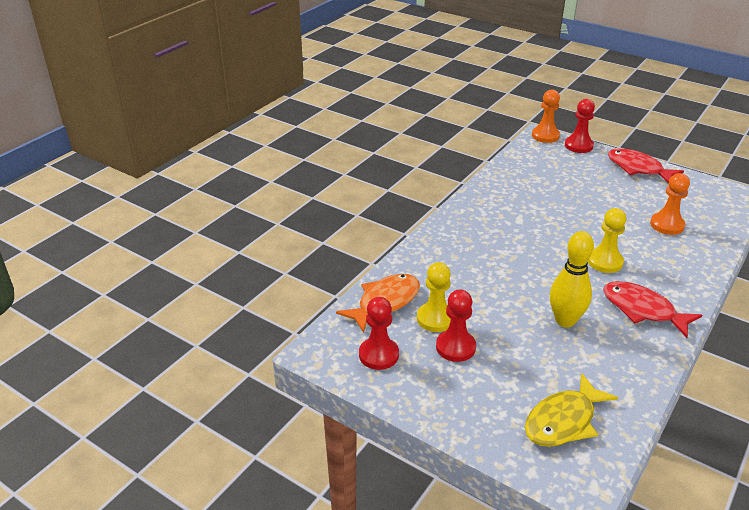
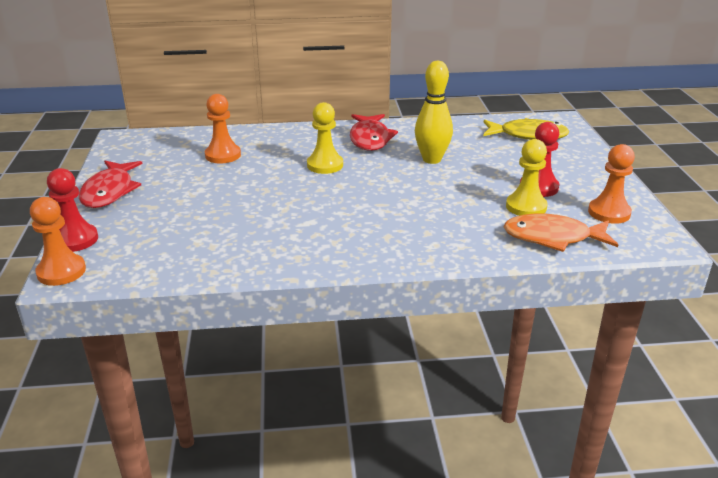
camera: 130 degrees left, 5 degrees down
red pawn [359,297,399,370] -> orange pawn [588,144,635,224]

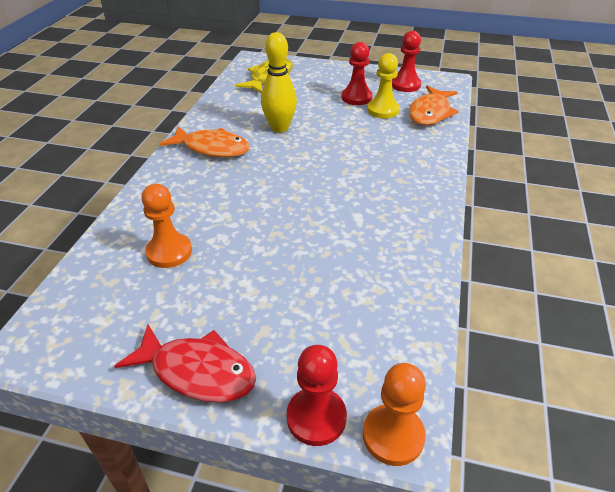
camera: 70 degrees left, 10 degrees up
yellow pawn [307,102,343,174] -> none
red fish [350,114,398,151] -> orange fish [160,126,250,157]
orange pawn [588,144,635,224] -> red pawn [392,31,421,92]

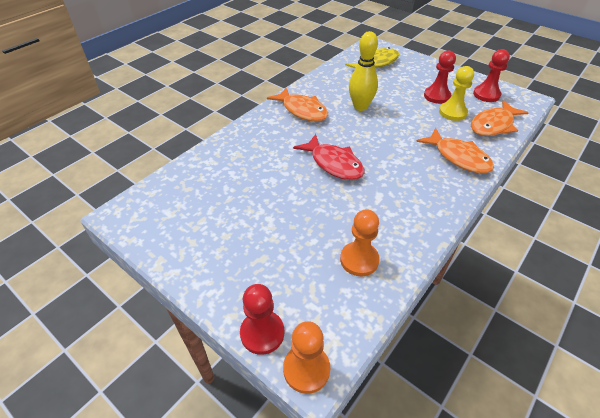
camera: 25 degrees right, 5 degrees up
red fish [114,324,256,403] -> red fish moved to [293,134,364,180]
orange pawn [141,184,192,268] -> orange pawn moved to [340,209,380,276]
none -> orange fish [416,128,494,173]

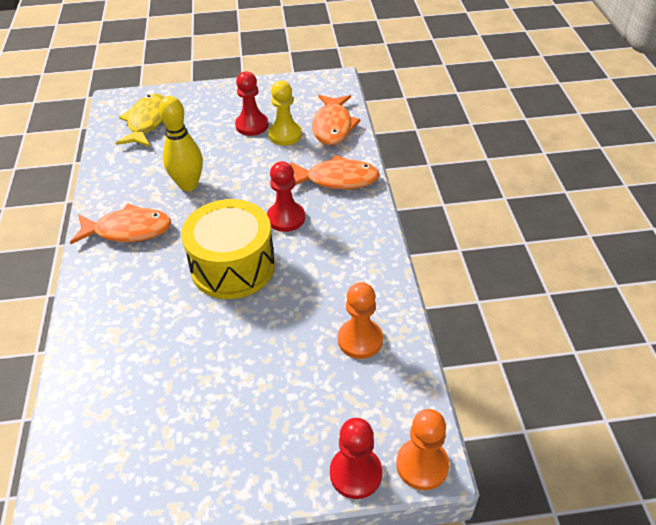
camera: 45 degrees left, 0 degrees up
red fish [293,134,364,180] -> yellow drum [181,199,275,299]
red pawn [473,49,510,102] -> red pawn moved to [267,161,305,232]

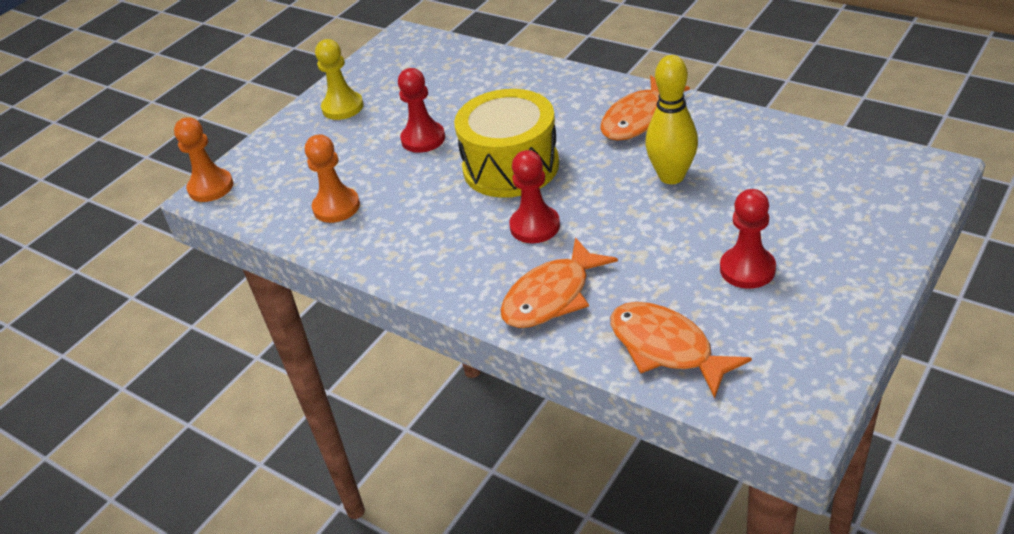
camera: 135 degrees right, 5 degrees down
yellow fish [116,94,164,147] -> none
yellow pawn [268,81,302,146] -> yellow pawn moved to [315,39,364,120]
red pawn [330,418,382,499] -> red pawn moved to [398,68,445,153]

